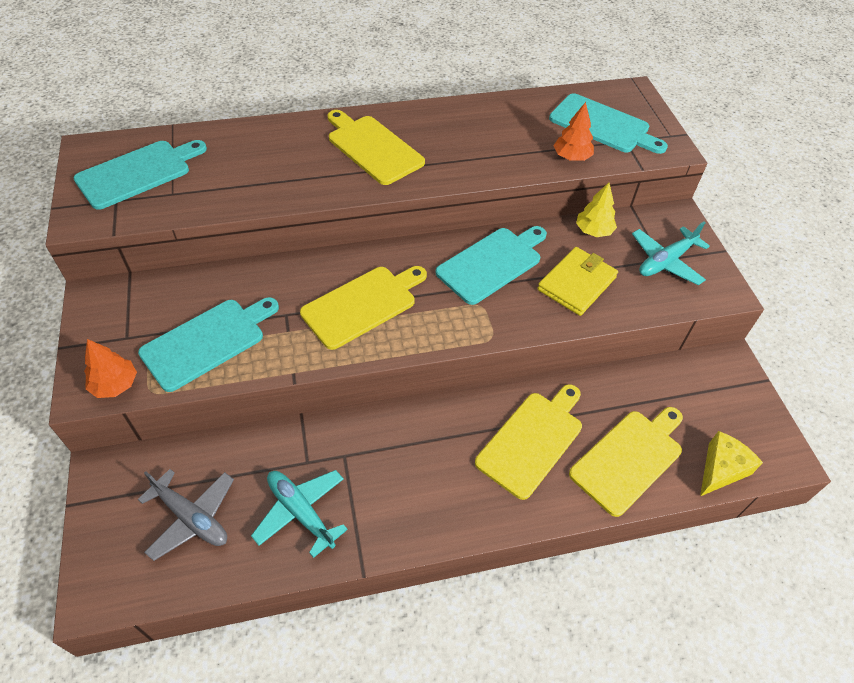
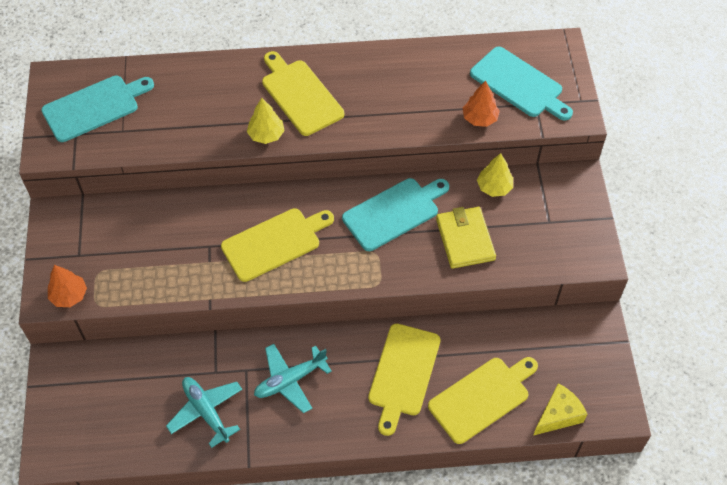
camera: 10 degrees right, 5 degrees up
grey plane [137,469,234,561] -> none
turquoise cutting board [138,297,279,392] -> none
yellow cutting board [475,384,582,500] -> yellow cutting board turned 150 degrees clockwise [368,324,440,436]
yellow wallet [537,247,618,316] -> yellow wallet turned 60 degrees counterclockwise [436,207,496,269]
turquoise plane [632,221,710,285] -> turquoise plane moved to [254,344,332,413]
none -> yellow tree [247,98,285,144]

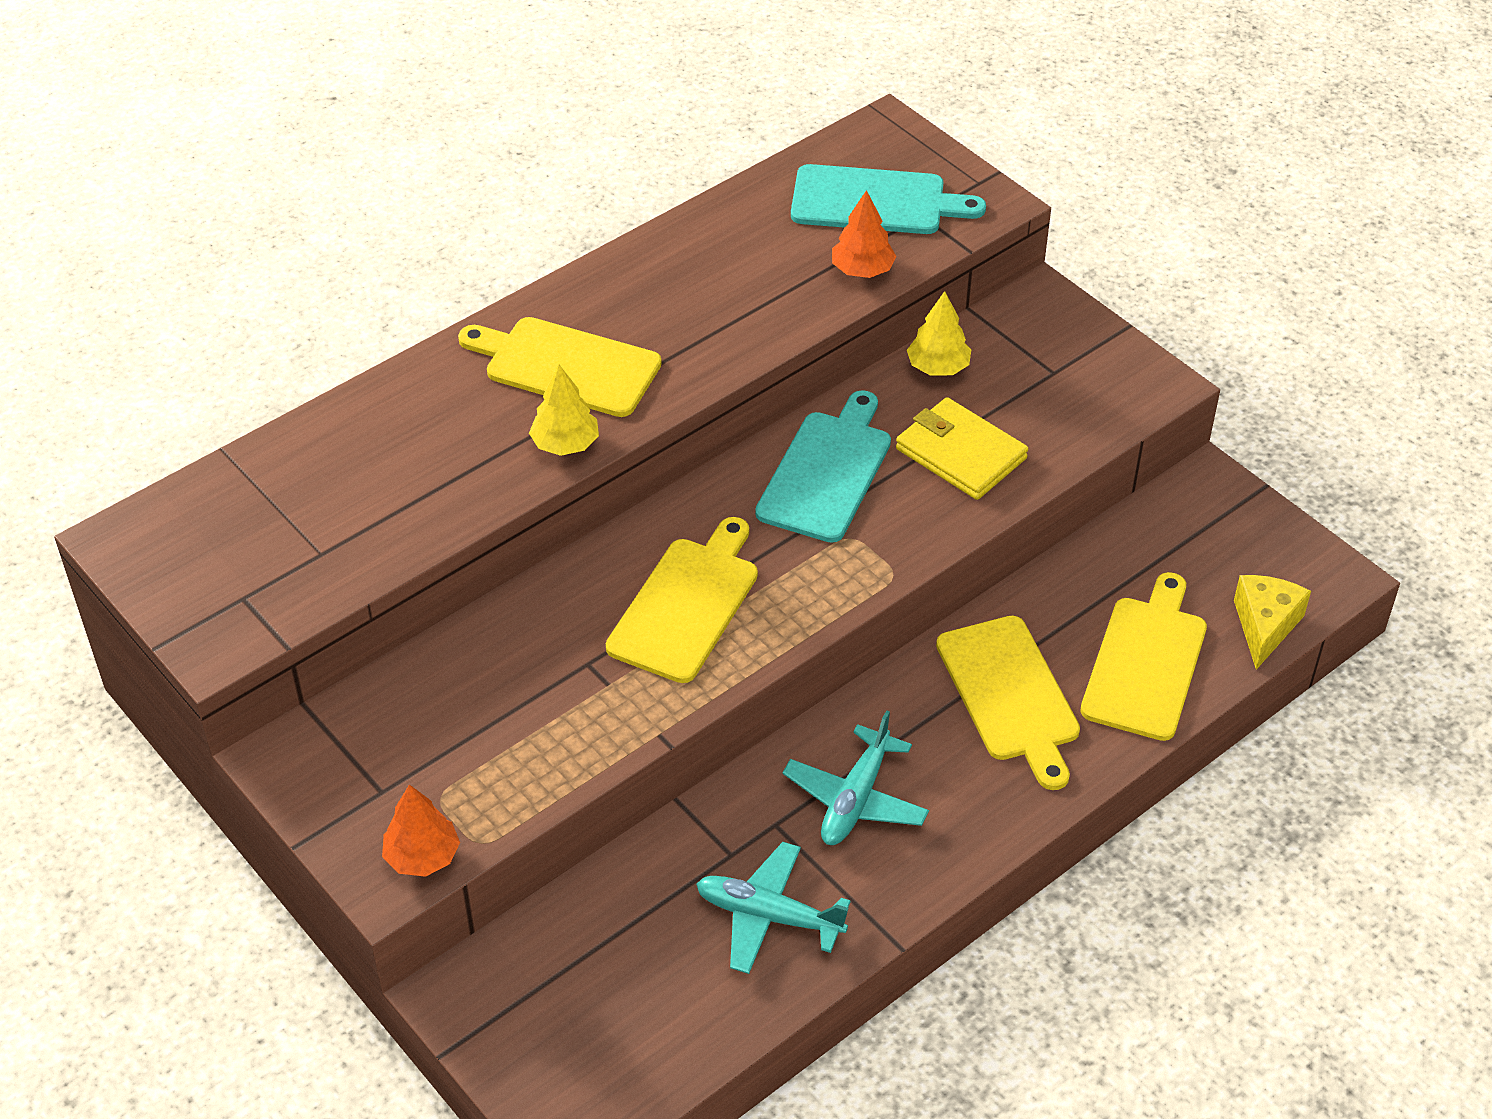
camera: 35 degrees left, 10 degrees down
turquoise cutting board [41,76,154,142] -> none

